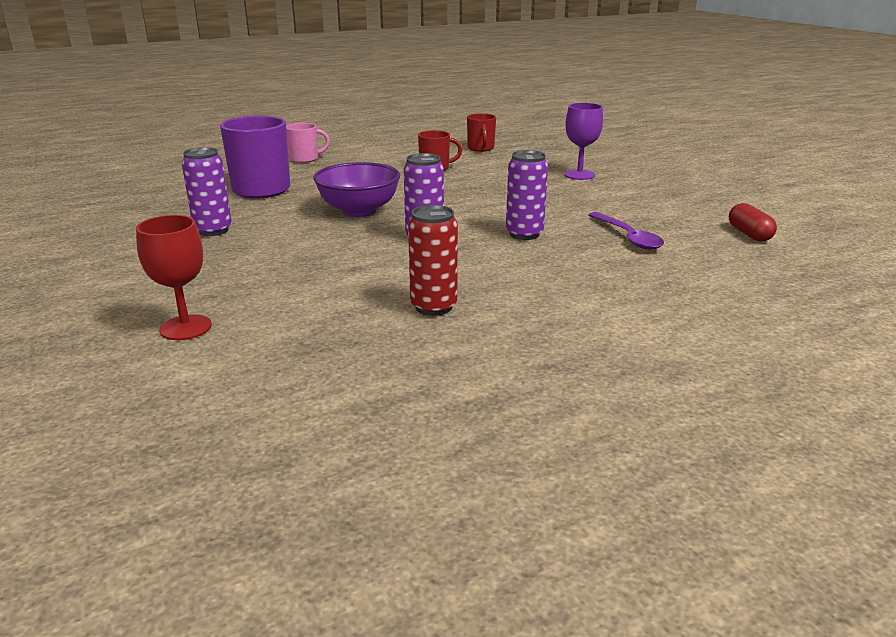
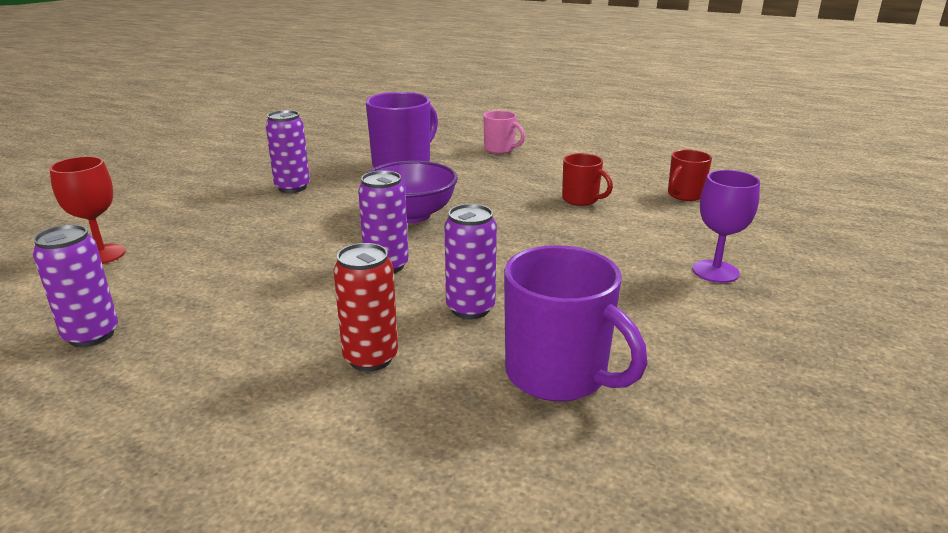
camera: 50 degrees right, 0 degrees up
red can [408,205,458,316] -> red can moved to [333,243,398,371]
purple spoon [589,212,664,250] -> purple mug [504,245,647,401]
red capsule [729,203,777,242] -> none
none -> purple can [33,224,118,347]

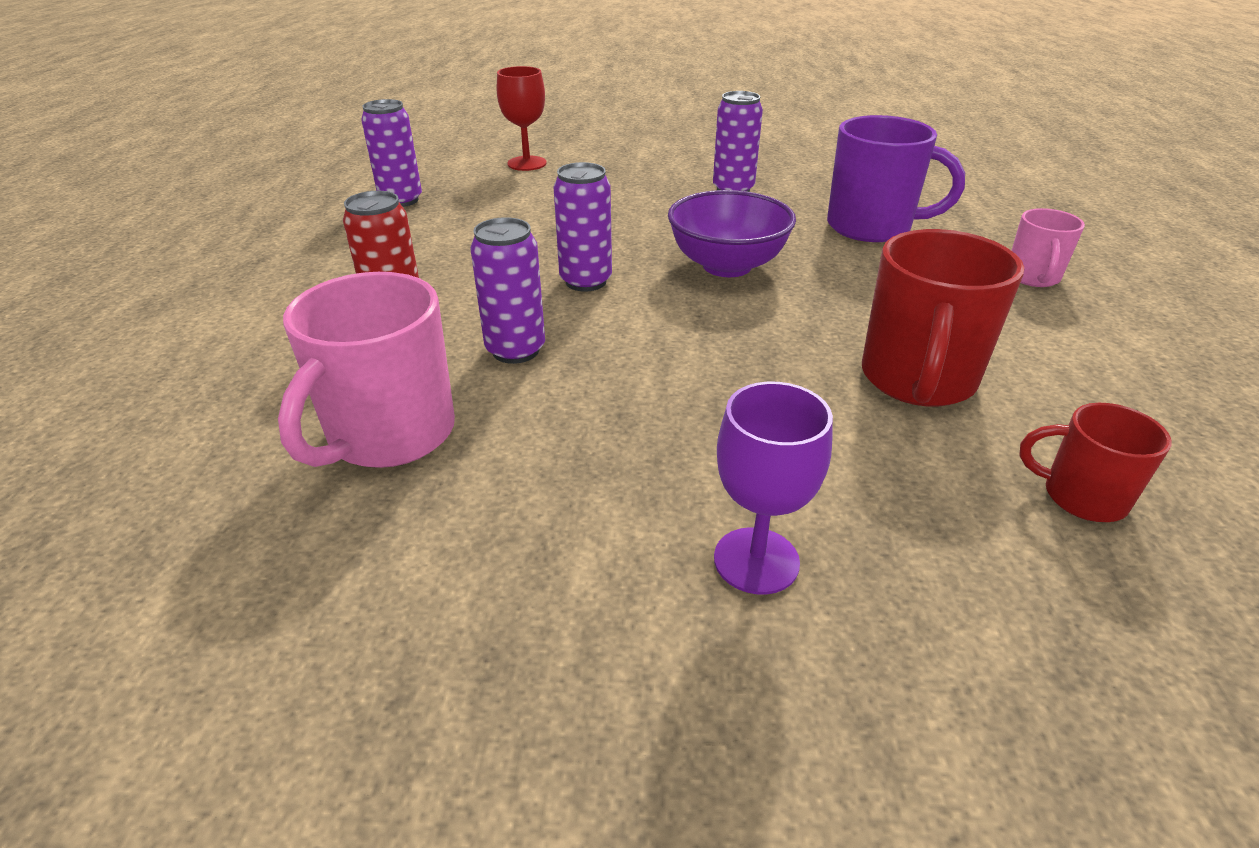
camera: 70 degrees right, 10 degrees up
purple mug [504,245,647,401] -> pink mug [278,272,455,468]
red mug [562,153,613,206] -> red mug [862,229,1024,407], size x1.79

